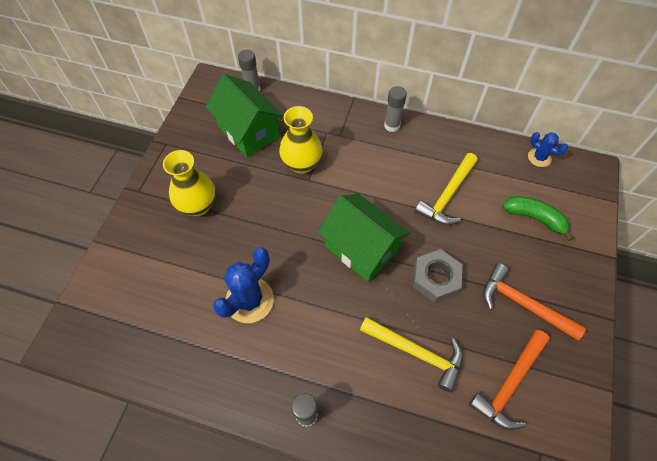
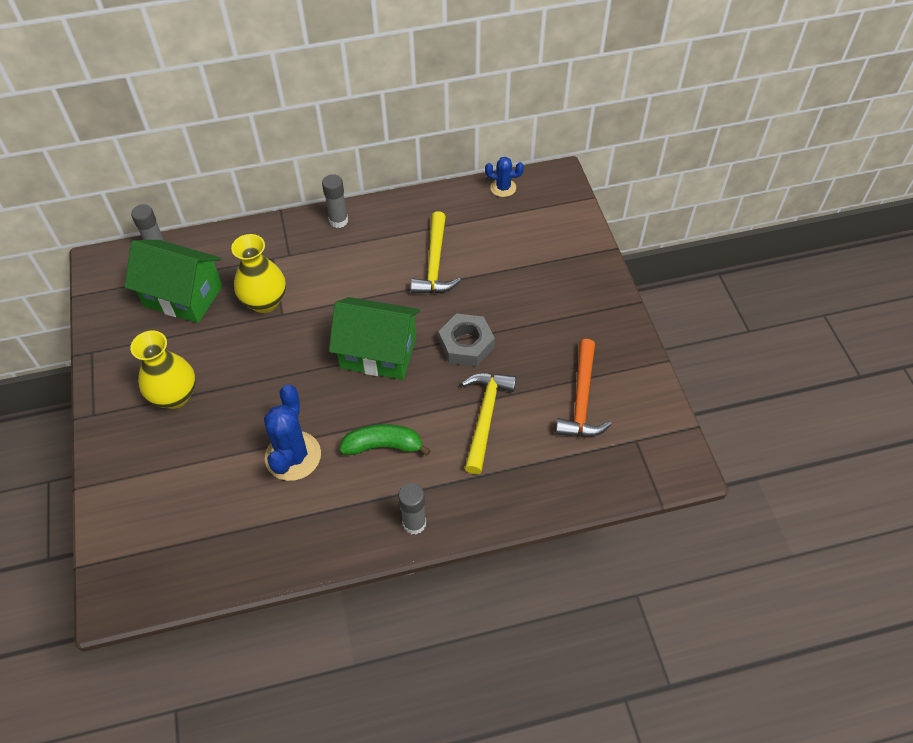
camera: 30 degrees left, 5 degrees down
yellow hammer [360,317,463,392] -> yellow hammer turned 75 degrees counterclockwise [461,373,517,474]
orange hammer [483,263,586,340] -> none
green banana [503,196,573,241] -> green banana moved to [339,424,431,456]

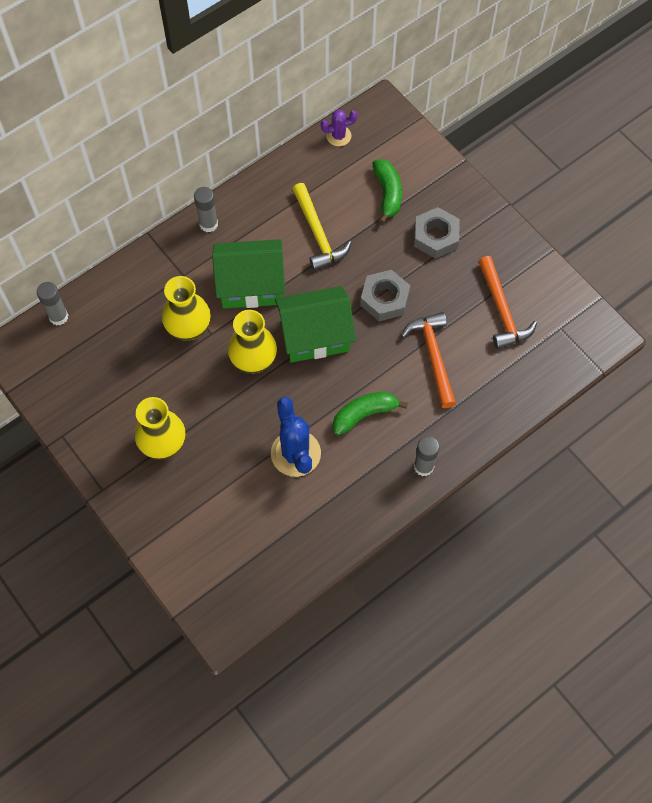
camera: 25 degrees left, 10 degrees up
green house [124,240,223,323] -> green house moved to [212,239,285,309]
yellow hammer [461,373,517,474] -> orange hammer [401,312,456,408]
blue cactus [485,157,524,197] -> purple cactus [321,110,358,146]
none -> yellow vase [228,310,277,374]
none -> green banana [372,159,402,224]
none -> grey nut [414,207,460,259]

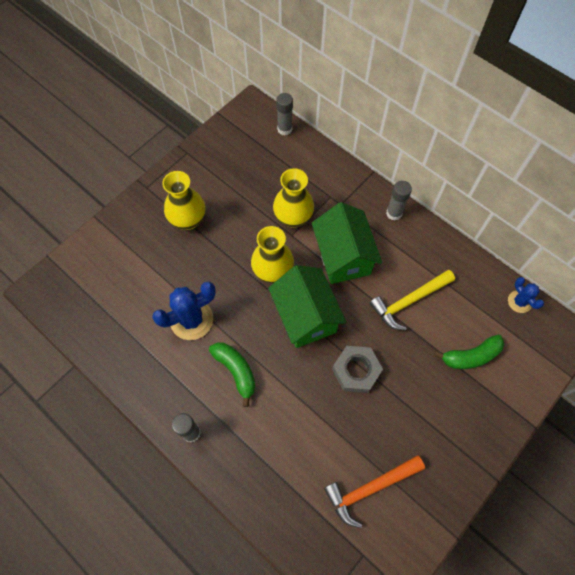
camera: 80 degrees right, 0 degrees up
purple cactus [321,110,358,146] -> blue cactus [508,277,544,313]
orange hammer [401,312,456,408] -> none
grey nut [414,207,460,259] -> none

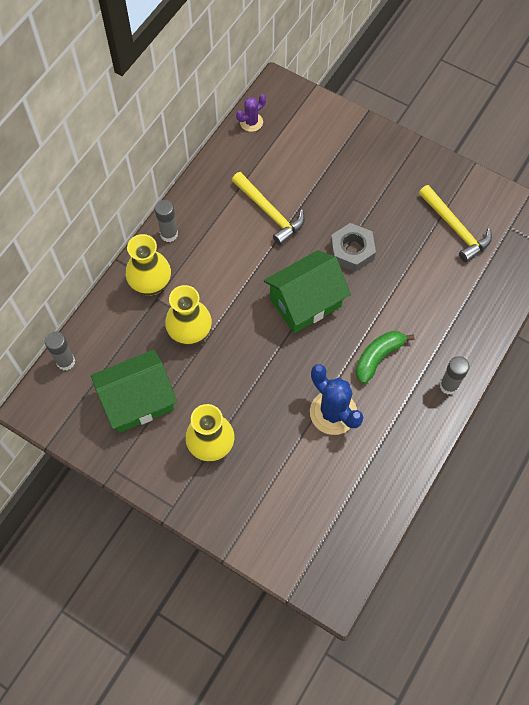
camera: 100 degrees left, 0 degrees up
yellow vase [251,226,294,283] -> yellow vase moved to [125,234,171,296]
green house [312,202,382,284] -> green house moved to [91,350,177,433]
orange hammer [324,455,425,528] -> yellow hammer [419,185,492,263]
green banana [434,335,505,369] -> none
blue cactus [508,277,544,313] -> purple cactus [236,94,266,132]

